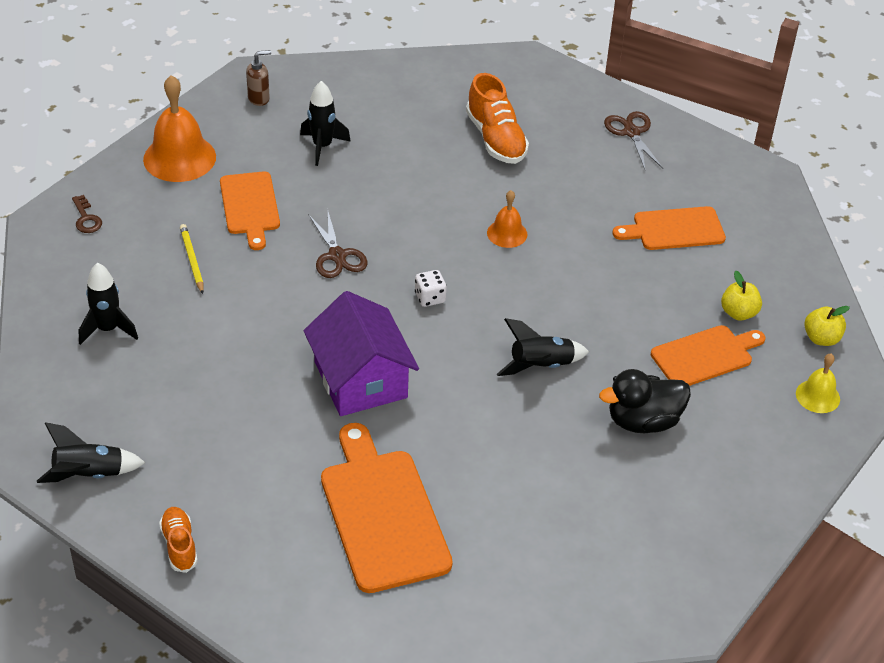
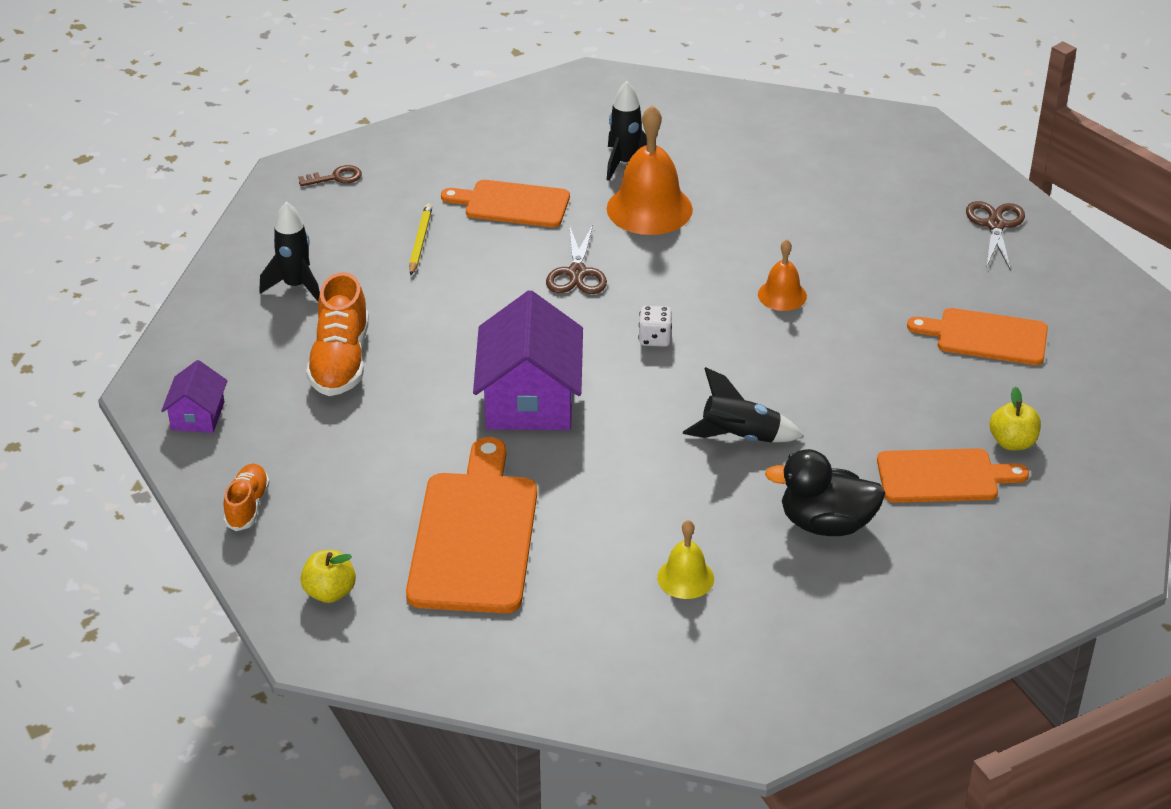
camera: 25 degrees right, 5 degrees down
black rocket [37,422,145,483] -> purple house [161,360,228,433]
brown key [72,195,102,233] -> brown key turned 105 degrees counterclockwise [299,165,362,186]
orange bell [143,75,216,182] -> orange bell moved to [607,105,693,235]
orange cutting board [220,171,280,250] -> orange cutting board turned 90 degrees clockwise [441,180,570,227]
brown soap dispenser [246,50,271,106] -> none
orange shoe [466,73,529,164] -> orange shoe moved to [306,272,369,396]
yellow bell [796,354,840,413] -> yellow bell moved to [657,520,714,599]
yellow apple [804,306,850,346] -> yellow apple moved to [300,550,356,603]

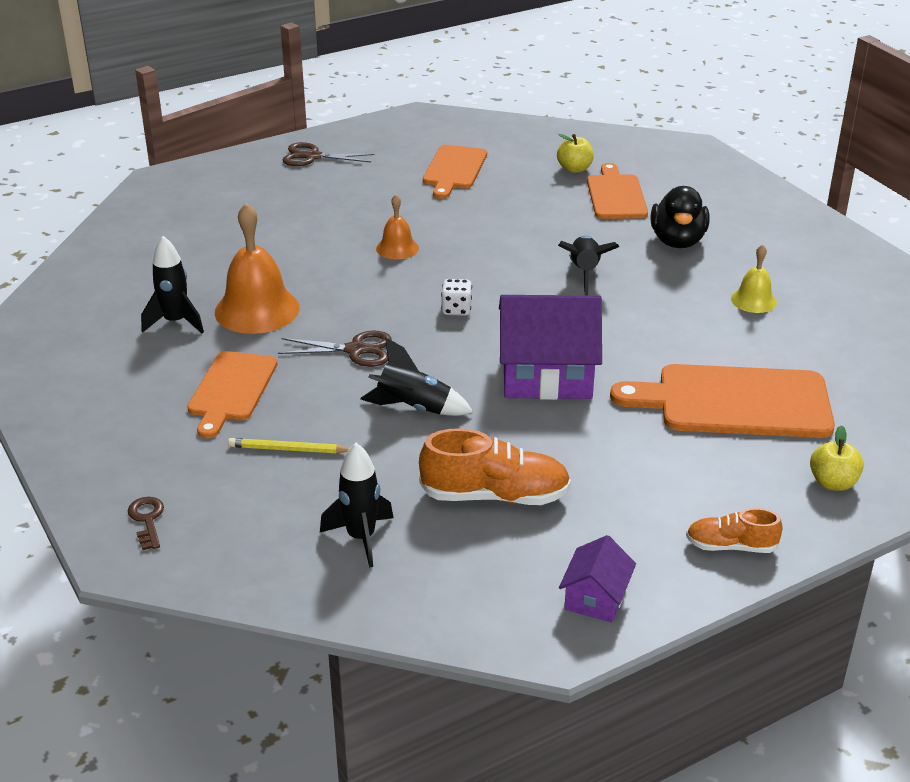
camera: 90 degrees left, 5 degrees down
purple house [161,360,228,433] -> purple house turned 75 degrees counterclockwise [559,535,636,622]
none -> black rocket [361,337,473,416]

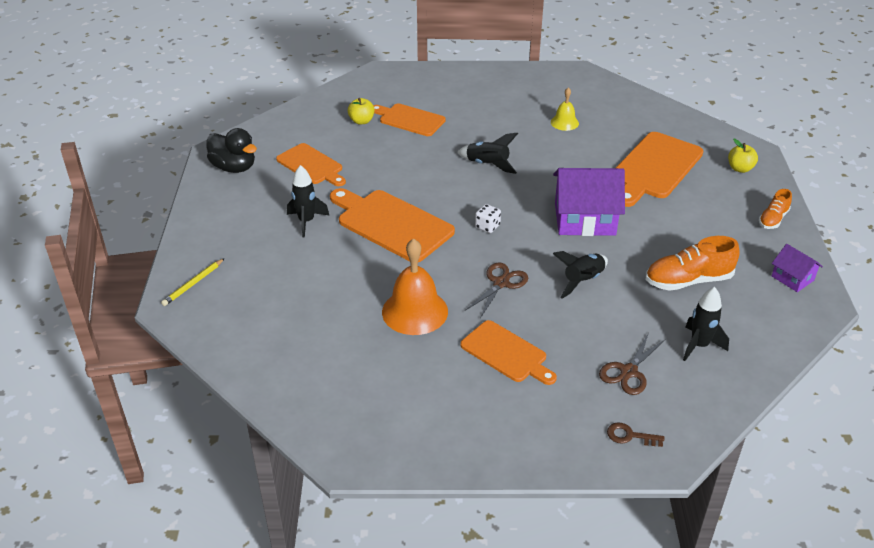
camera: 60 degrees left, 5 degrees up
black rocket [141,236,204,333] -> black rocket moved to [287,165,329,237]
yellow pencil [228,438,350,453] -> yellow pencil moved to [161,258,225,306]
brown scissors [282,142,374,166] -> brown scissors moved to [599,332,666,395]
orange bell [376,194,419,260] -> orange cutting board [330,188,455,262]
orange shoe [419,428,571,505] -> orange shoe turned 135 degrees counterclockwise [646,236,740,291]
purple house [499,295,602,400] -> purple house turned 60 degrees clockwise [553,168,625,236]
black duck [650,186,709,248] -> black duck moved to [206,128,257,173]

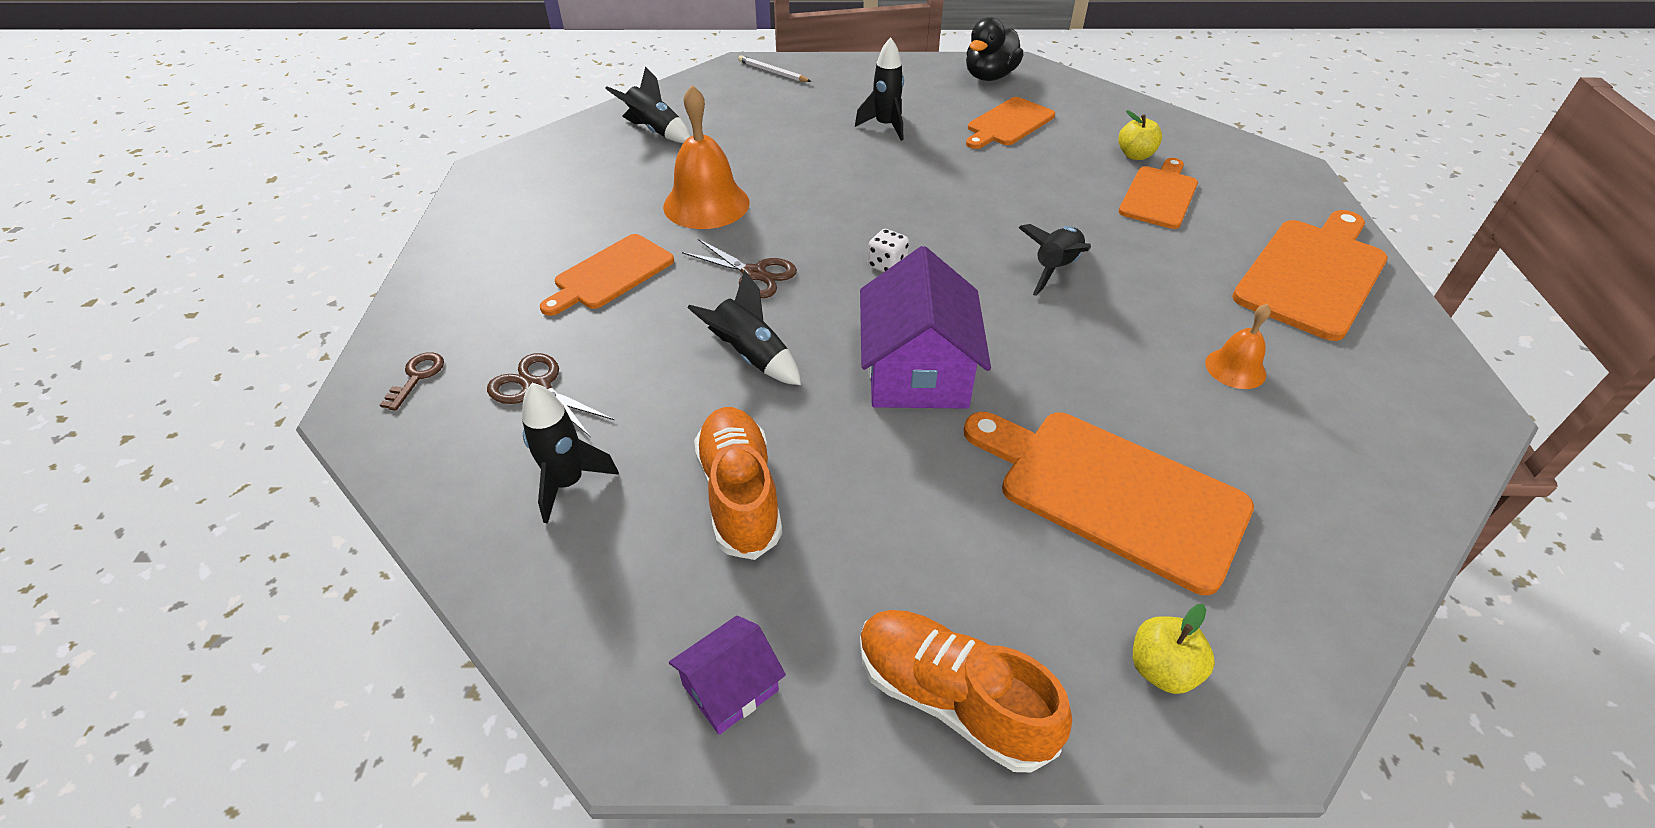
camera: 90 degrees right, 5 degrees up
yellow pencil [161,258,225,306] -> white pencil [738,55,811,82]
orange cutting board [330,188,455,262] -> orange cutting board moved to [1232,210,1388,341]
yellow bell [551,87,579,131] -> orange bell [1205,304,1271,389]
orange shoe [759,189,792,229] -> orange shoe [860,610,1072,772], size x1.70
none -> black rocket [605,66,691,143]

